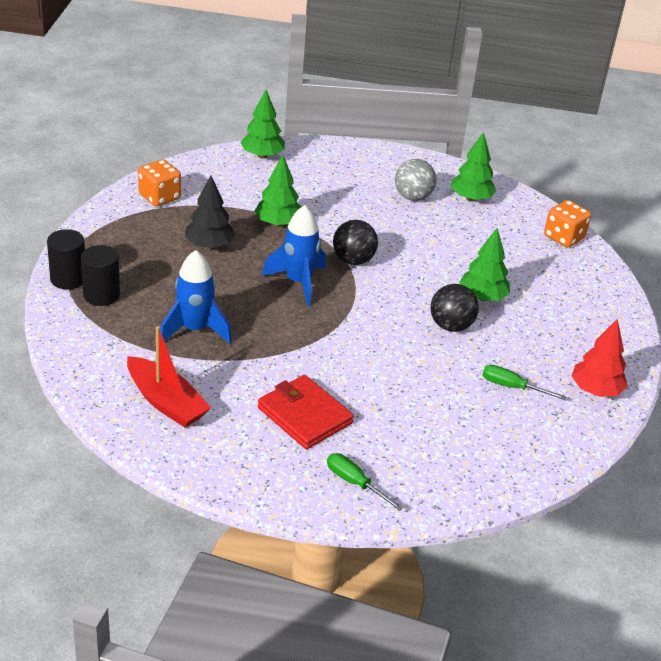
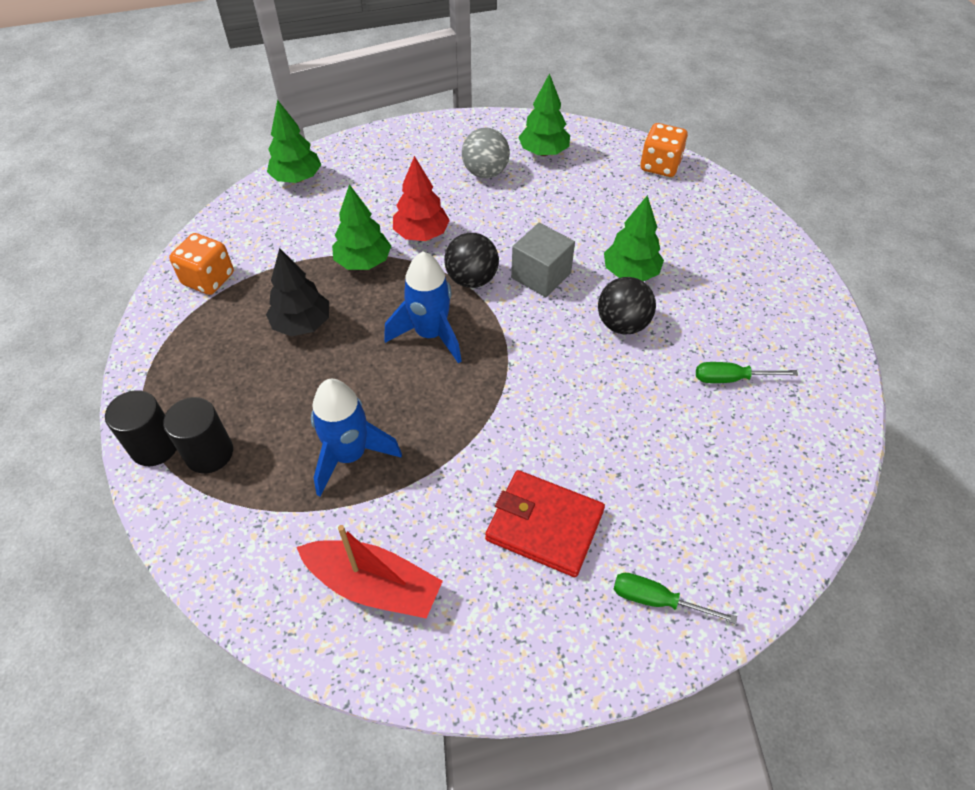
camera: 20 degrees left, 15 degrees up
red tree [572,319,628,397] -> red tree moved to [393,156,450,241]
none -> grey cube [511,223,575,297]

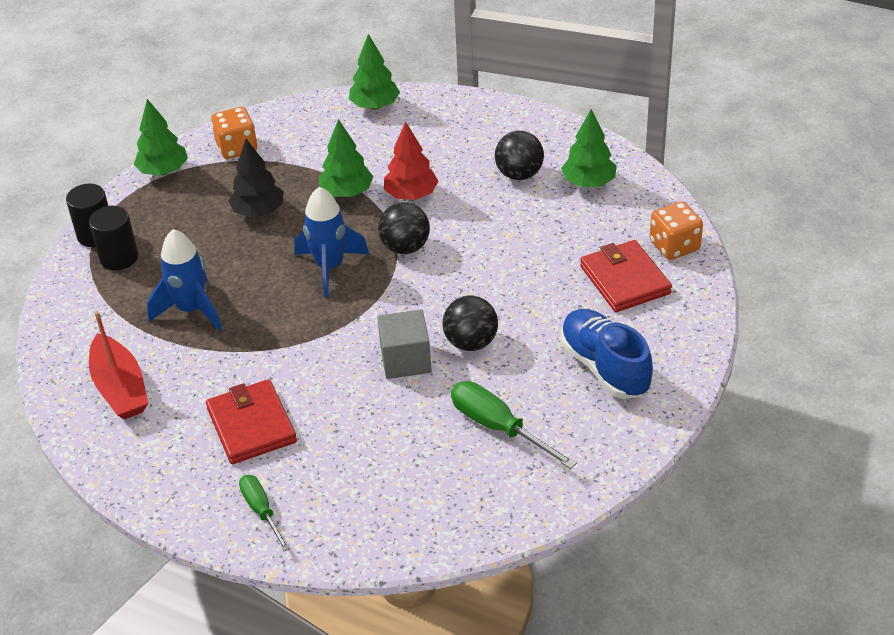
camera: 45 degrees right, 10 degrees down
grey ball [462,128,510,178] -> black ball [495,131,544,180]
grey cube [511,223,575,297] -> grey cube moved to [377,309,432,379]
green tree [604,195,664,281] -> green tree moved to [134,99,188,176]
green screwdriver [696,362,798,383] -> green screwdriver [451,381,577,469], size x1.56
none -> blue shoe [561,309,653,399]
none -> red wallet [580,240,672,312]

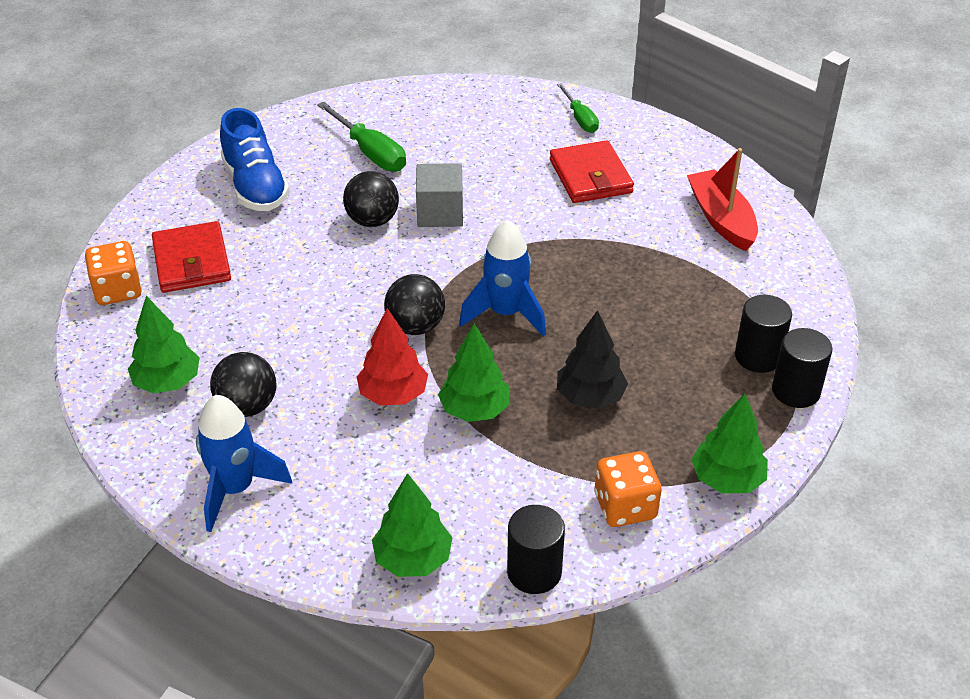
camera: 175 degrees left, 0 degrees up
blue rocket [147,229,222,331] -> blue rocket moved to [196,395,292,532]
none -> black cylinder [507,505,565,594]

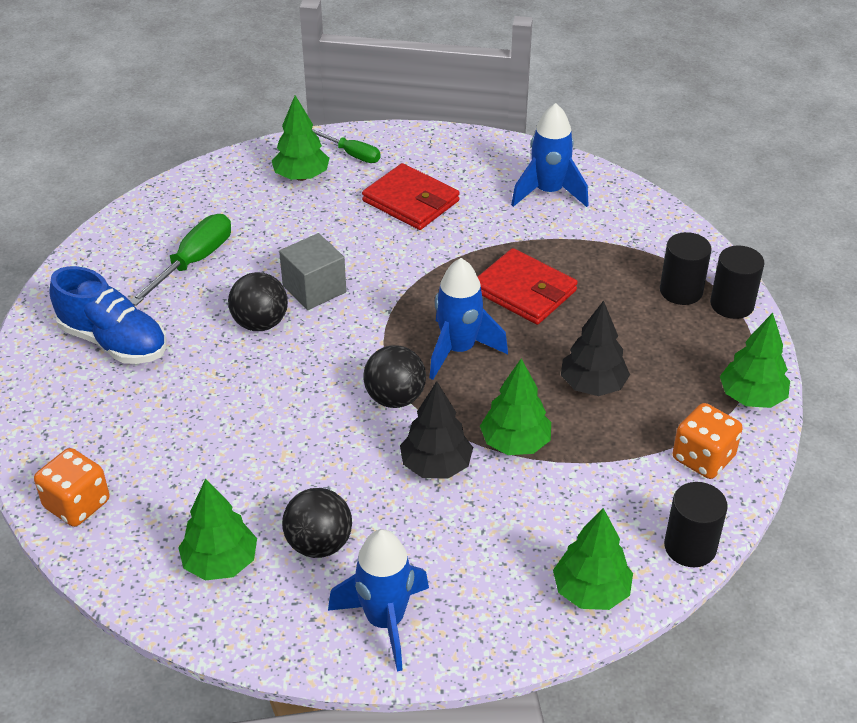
camera: 35 degrees left, 0 degrees up
red wallet [152,221,231,293] -> red wallet moved to [478,248,578,325]
green screwdriver [317,102,406,172] -> green screwdriver turned 75 degrees counterclockwise [130,214,231,306]
red tree [357,308,428,405] -> black tree [400,381,473,479]
red boat [687,148,758,251] -> blue rocket [511,103,588,207]
none -> green tree [272,95,330,181]

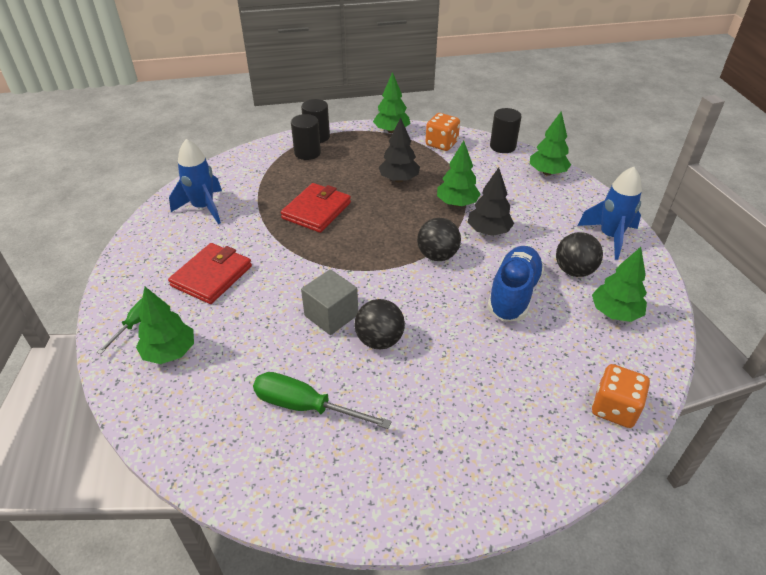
camera: 100 degrees left, 0 degrees up
blue shoe [49,266,166,364] -> blue shoe moved to [487,246,545,322]
blue rocket [429,258,508,380] -> none

